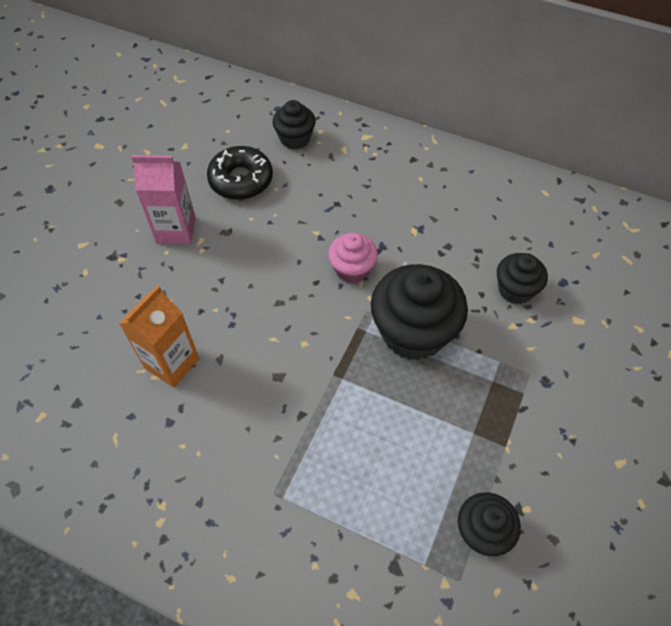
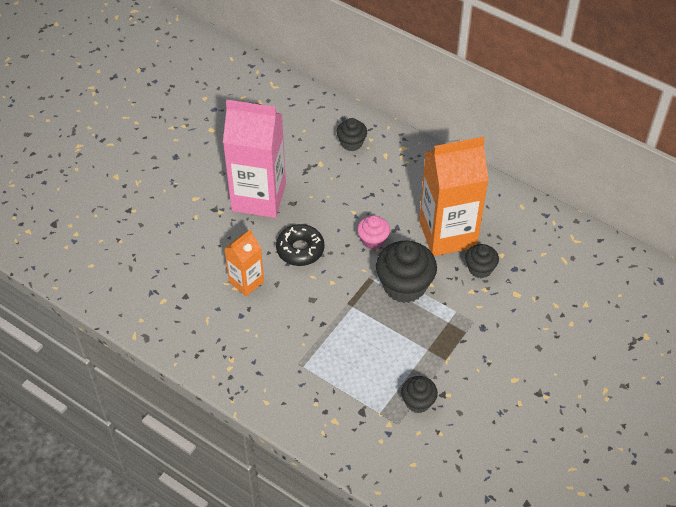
camera: 10 degrees right, 5 degrees down
pink carton [132,155,195,244] -> pink carton [223,100,286,218], size x1.91
black donut [207,146,273,200] -> black donut moved to [276,224,324,266]
none -> orange carton [419,137,489,256]

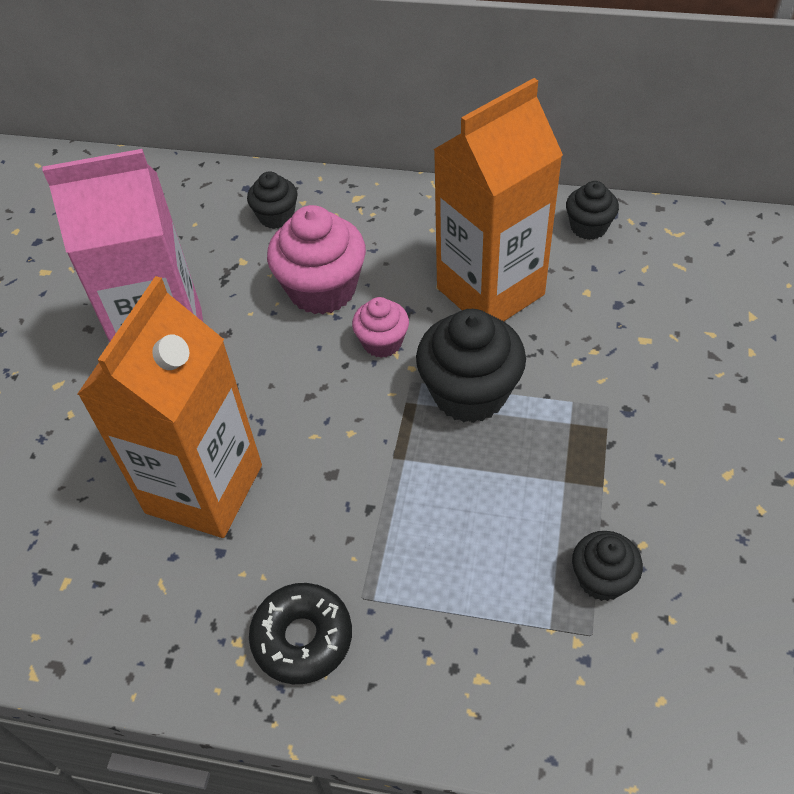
camera: 20 degrees left, 0 degrees up
orange carton [224,229,264,296] -> orange carton [77,276,262,538], size x1.91
black donut [276,224,324,266] -> black donut moved to [249,583,352,684]
black cupcake [465,244,499,278] -> black cupcake moved to [566,181,619,240]
none -> pink cupcake [267,205,366,314]

